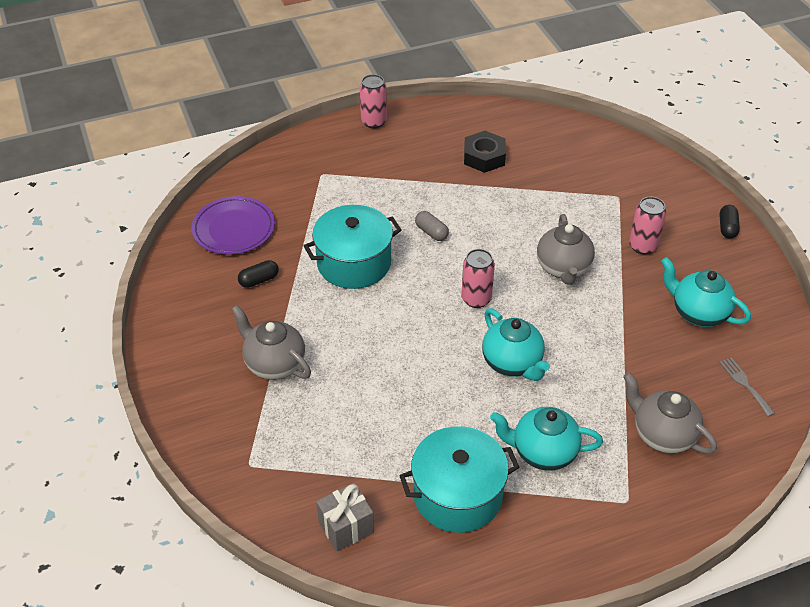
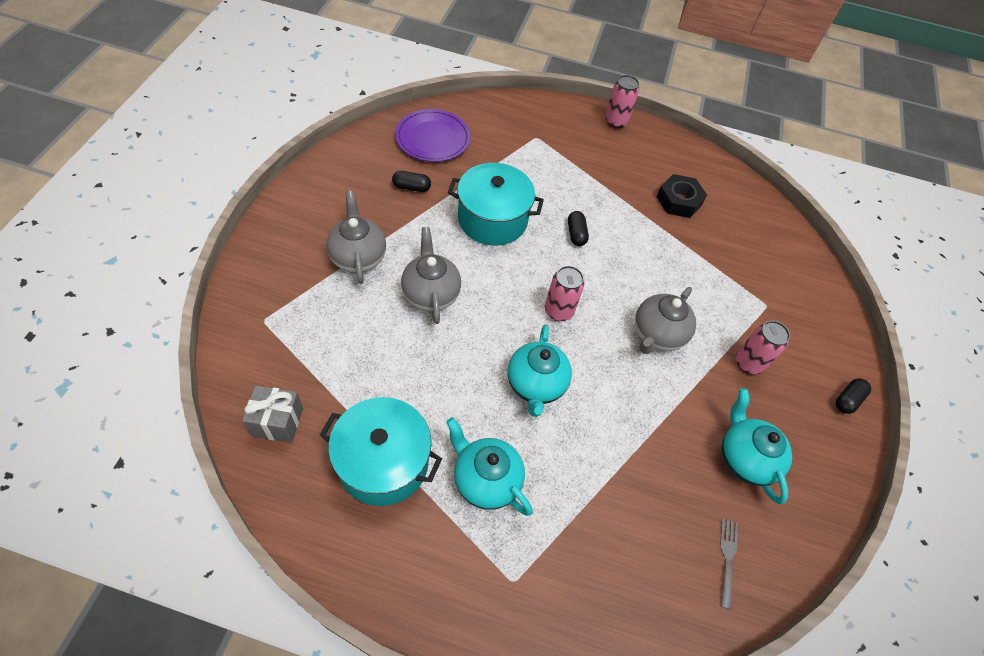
camera: 30 degrees right, 10 degrees up
grey capsule [415,211,449,241] -> black capsule [568,211,589,246]
grey teapot [623,372,717,454] -> grey teapot moved to [401,227,461,324]

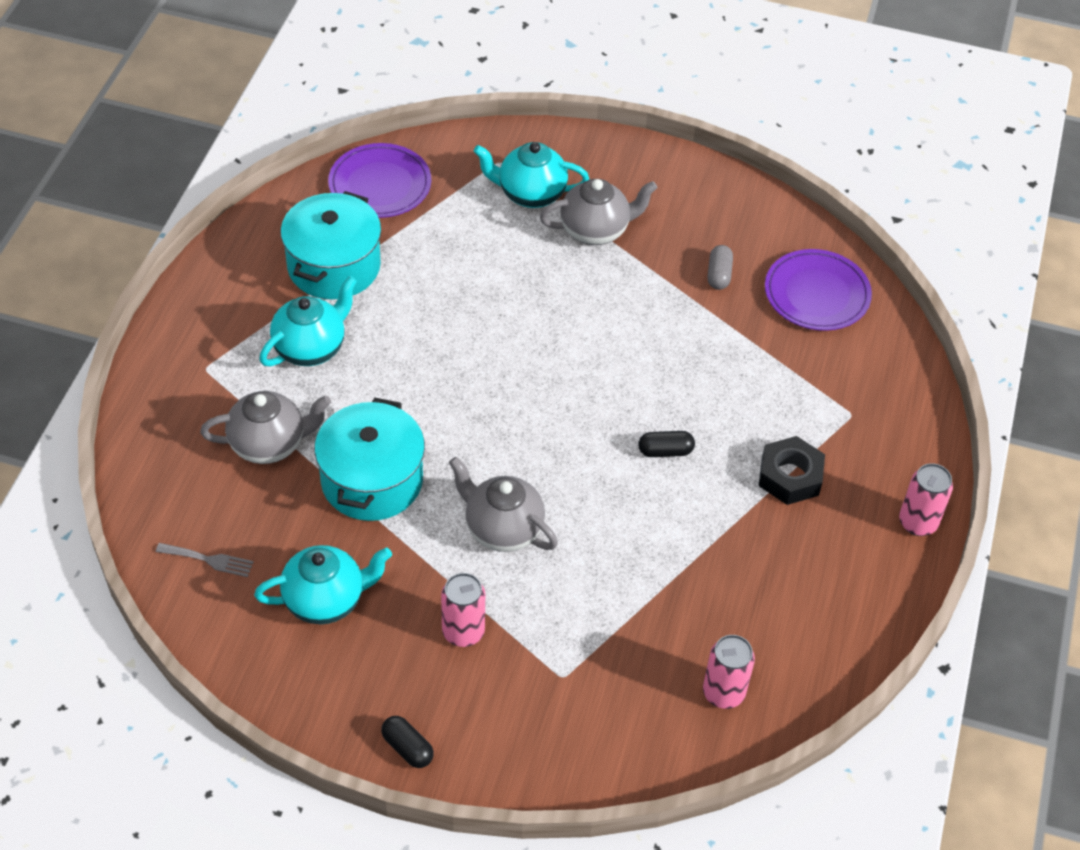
camera: 95 degrees right, 5 degrees down
grey gift [242,385,303,443] -> purple plate [328,143,431,218]
black capsule [392,171,431,192] -> grey capsule [707,245,733,290]
grey teapot [401,227,461,324] -> grey teapot moved to [200,391,331,464]
turquoise pot [448,163,544,245] -> turquoise pot moved to [315,398,425,521]
turquoise teapot [508,325,572,417] -> turquoise teapot moved to [473,142,589,208]
pink can [545,266,584,321] -> pink can moved to [703,635,755,709]
black nut [656,174,707,218] -> black nut moved to [758,436,825,505]

